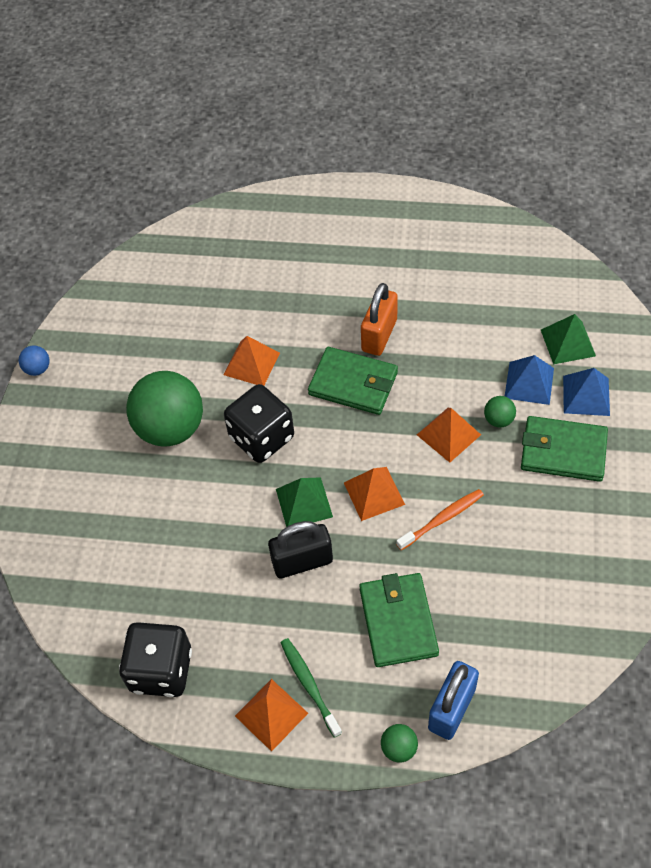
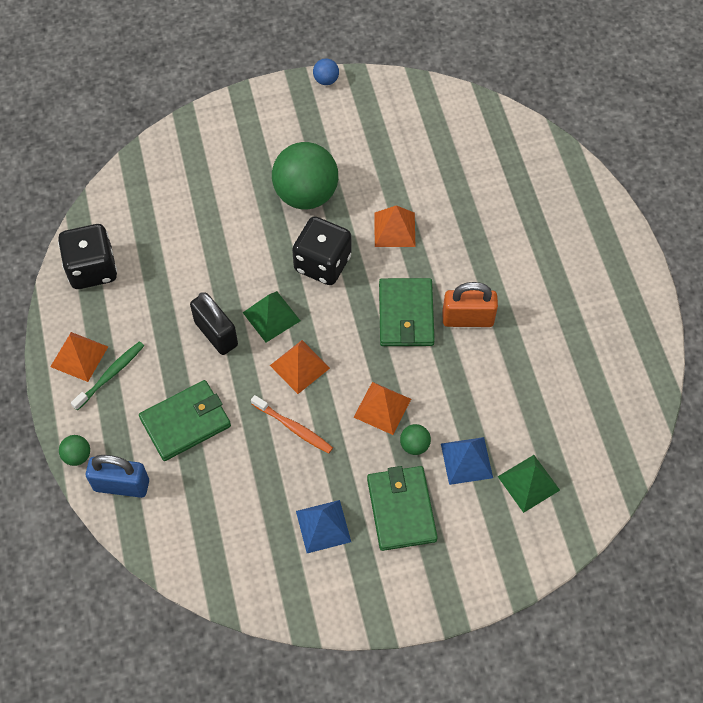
camera: 65 degrees right, 5 degrees up
blue pyramid [563,368,610,416] -> blue pyramid moved to [296,500,351,553]

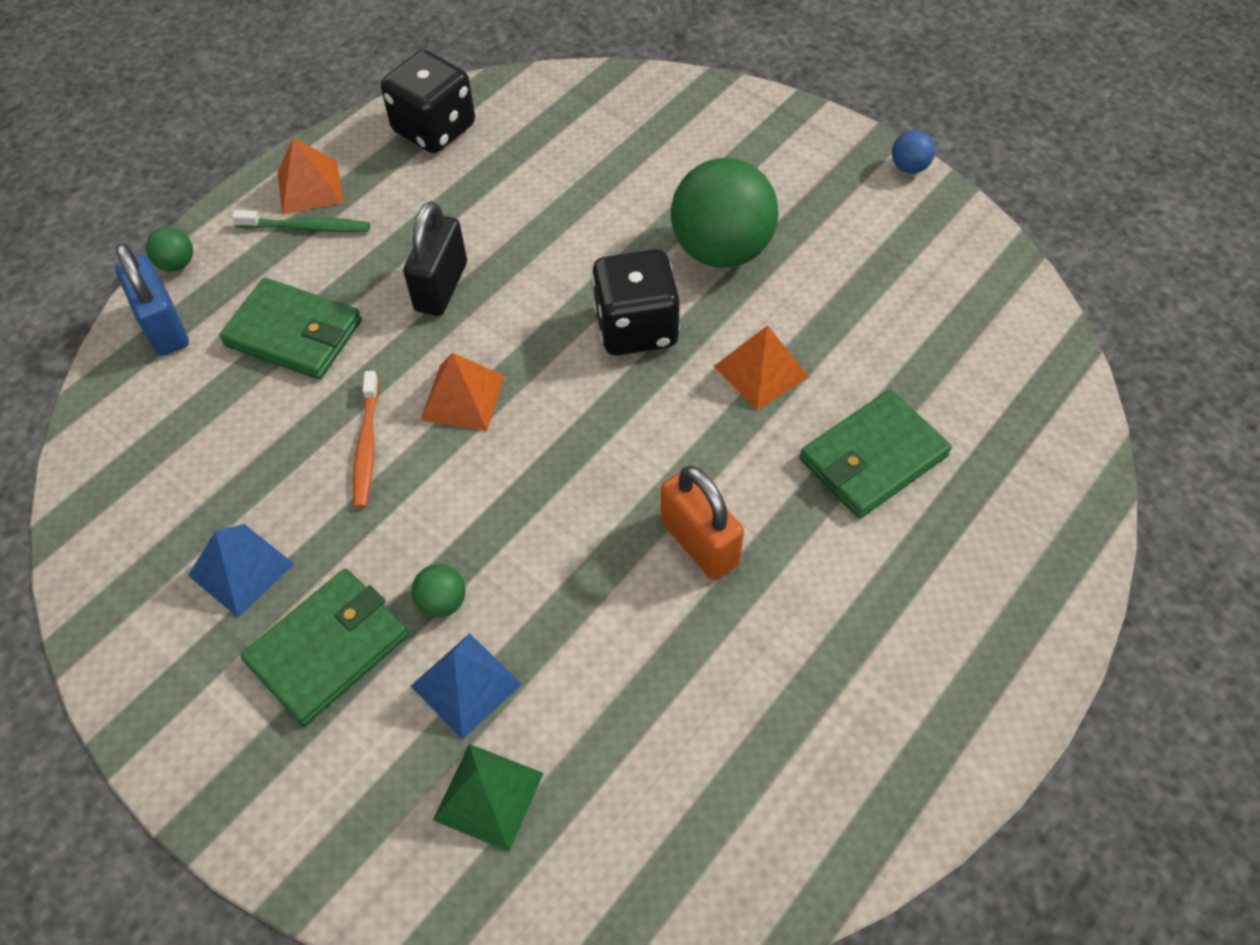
camera: 55 degrees right, 5 degrees down
green pyramid [243,291,300,343] -> none
orange pyramid [354,382,411,435] -> none
green wallet [379,278,435,346] -> green wallet moved to [800,389,952,519]

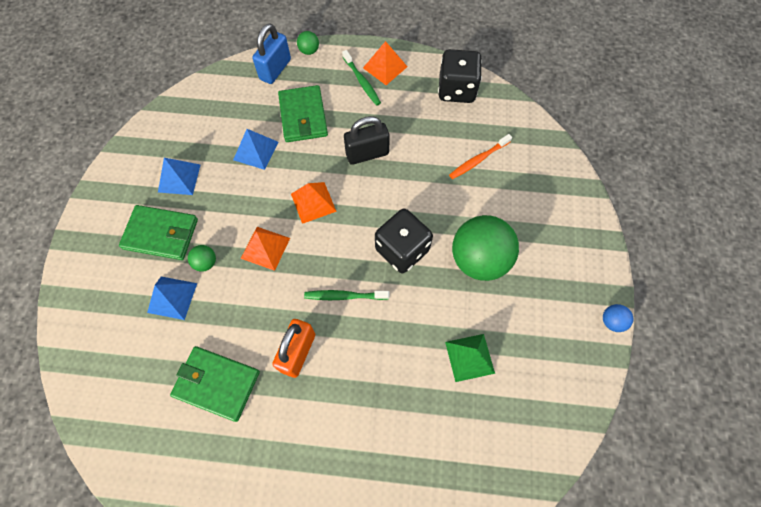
camera: 55 degrees right, 10 degrees up
orange toothbrush [353,371,379,508] -> orange toothbrush moved to [449,134,512,179]
green pyramid [433,744,544,851] -> green pyramid moved to [445,334,495,382]
orange pyramid [714,325,809,410] -> orange pyramid moved to [241,227,290,271]
green wallet [800,389,952,519] -> green wallet moved to [170,346,260,422]
none -> blue pyramid [233,129,278,170]
none -> green toothbrush [304,290,389,300]

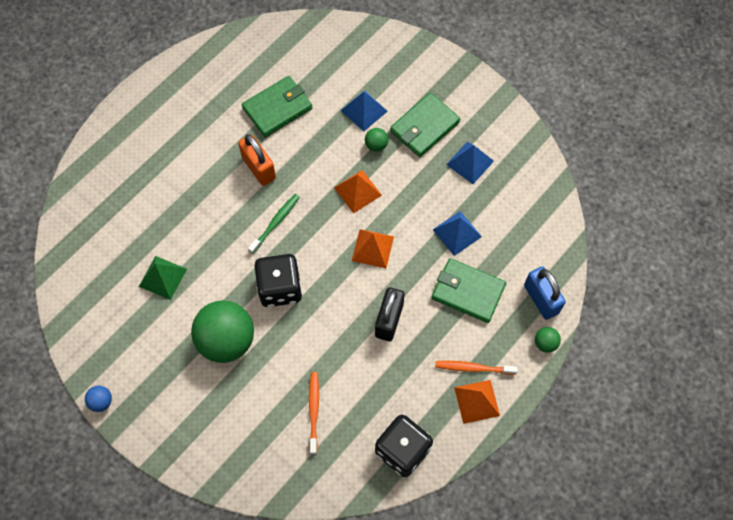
camera: 125 degrees right, 0 degrees up
green toothbrush [342,50,381,106] -> orange toothbrush [435,361,518,375]

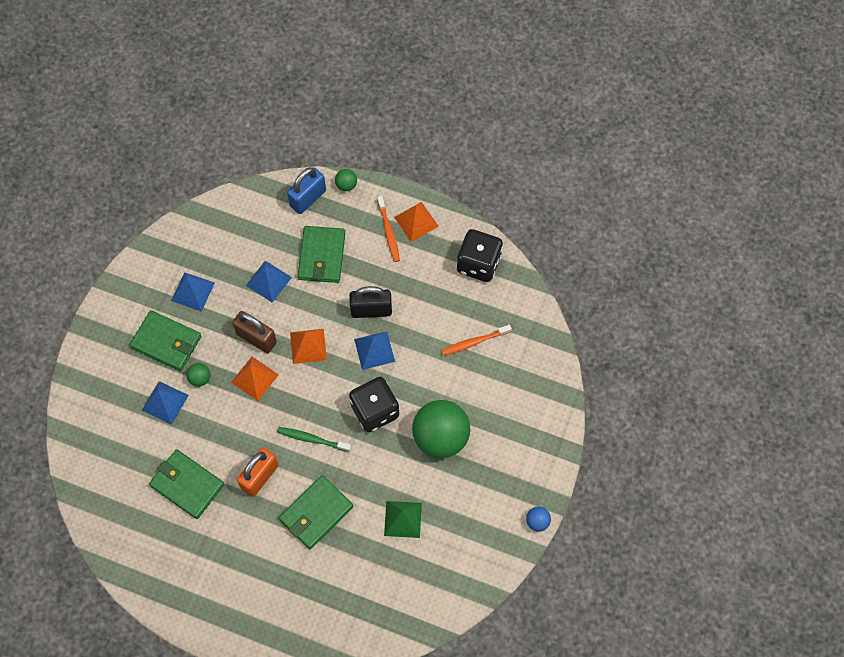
camera: 110 degrees left, 0 degrees up
none -> brown padlock [232,311,277,353]
none -> green wallet [279,475,353,549]
none -> blue pyramid [354,331,395,370]

